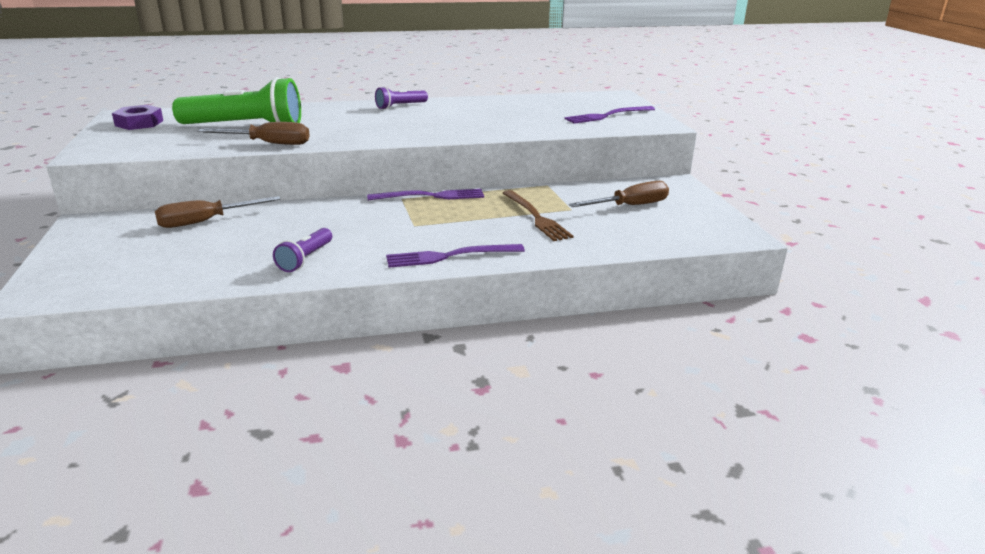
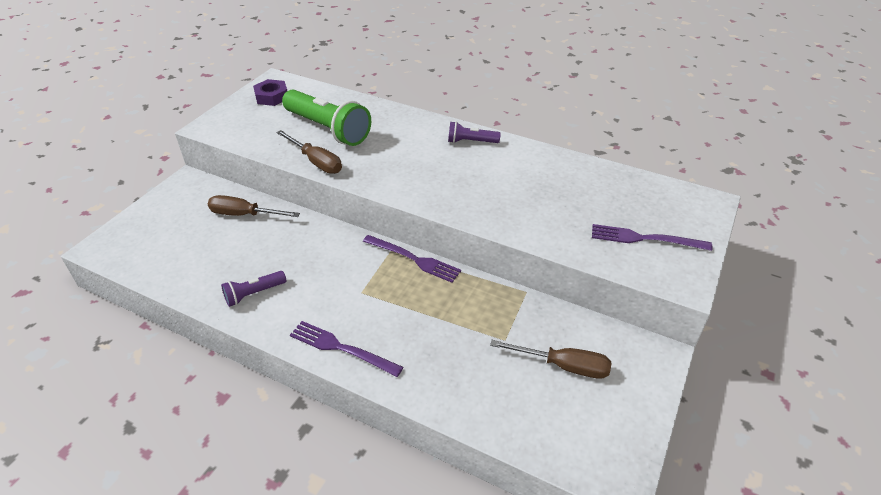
camera: 40 degrees right, 15 degrees up
brown fork [503,190,573,241] -> none

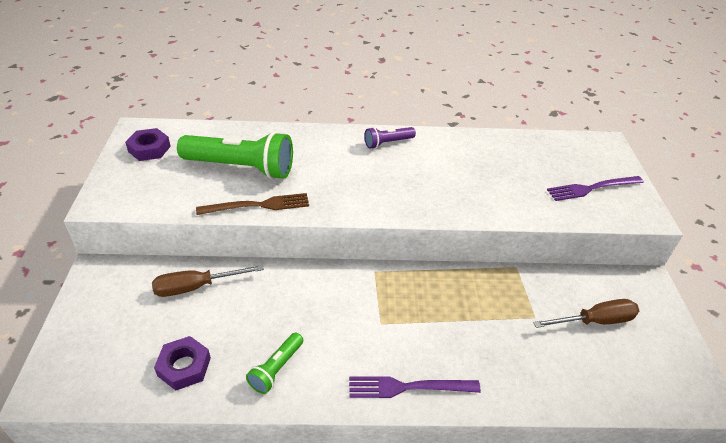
camera: 30 degrees left, 0 degrees up
purple flashlight [221,271,286,307] -> green flashlight [246,333,303,394]
brown screwdriver [276,130,342,174] -> brown fork [196,193,309,215]
purple fork [363,235,461,283] -> none
none -> purple nut [154,336,211,391]

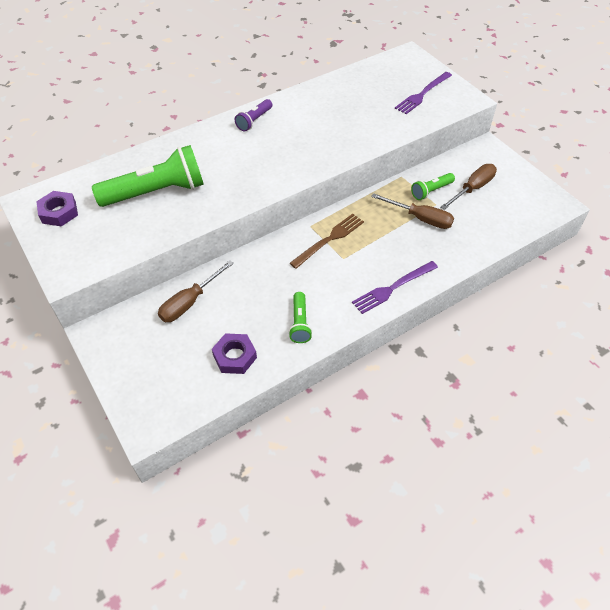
camera: 30 degrees left, 10 degrees up
brown fork [196,193,309,215] -> brown fork moved to [290,214,364,269]
none -> brown screwdriver [371,193,454,229]
none -> green flashlight [411,173,455,200]

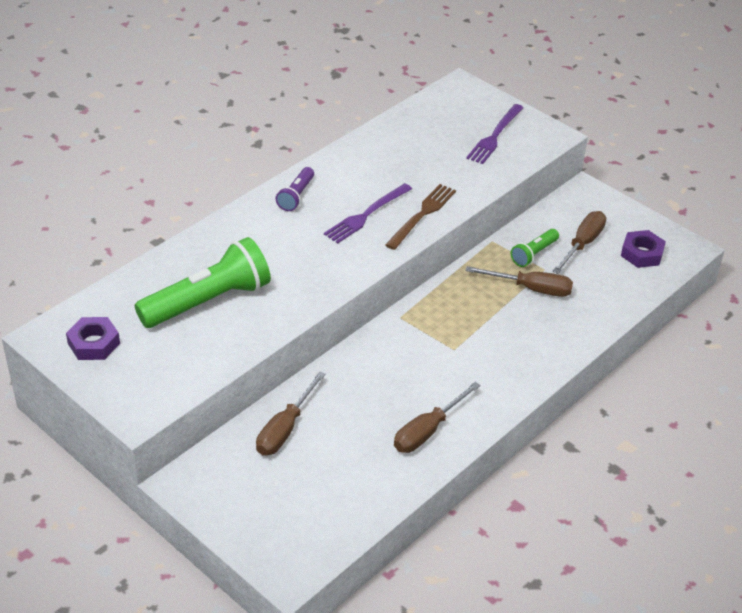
camera: 15 degrees left, 10 degrees down
purple nut [212,333,257,374] -> purple nut moved to [621,230,666,268]
green flashlight [289,292,312,343] -> brown screwdriver [394,382,481,453]
brown fork [290,214,364,269] -> brown fork moved to [385,184,456,250]
purple fork [352,261,438,314] -> purple fork moved to [324,183,412,243]

